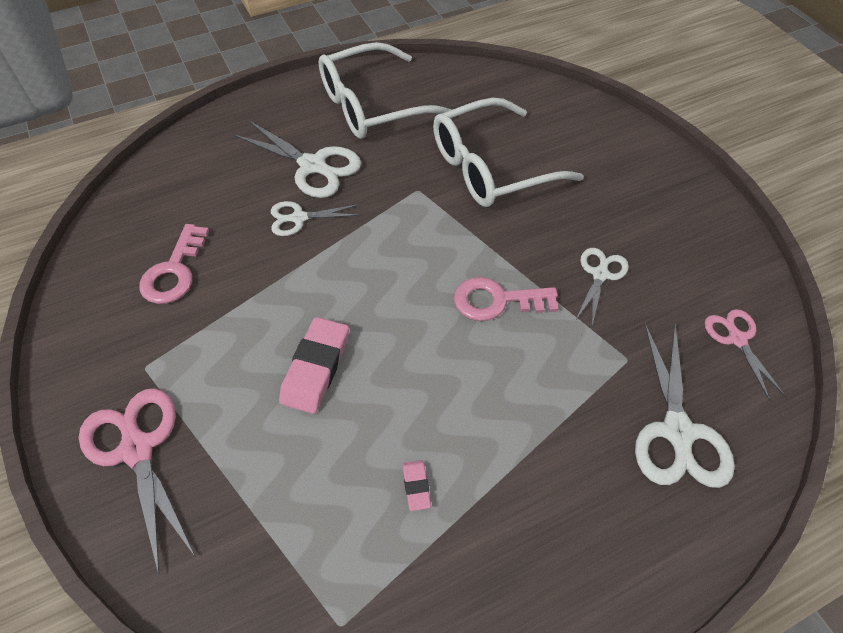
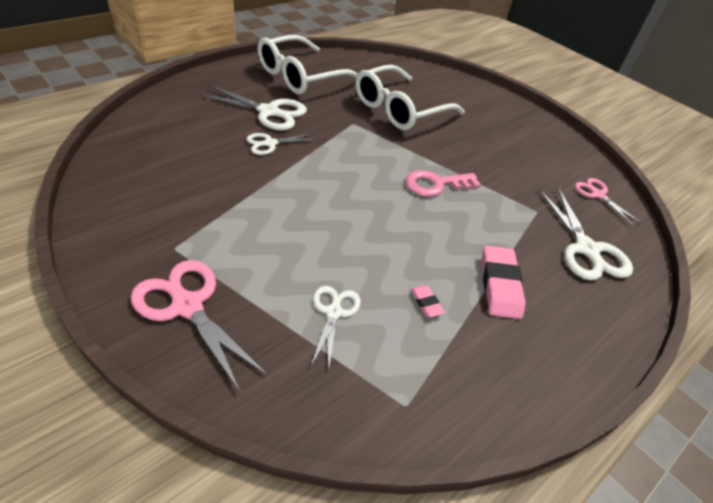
camera: 20 degrees left, 10 degrees down
pink key [139,224,209,304] -> none
pink eraser [279,317,349,414] -> pink eraser moved to [482,246,526,319]
white scissors [575,248,629,326] -> white scissors moved to [311,286,361,366]

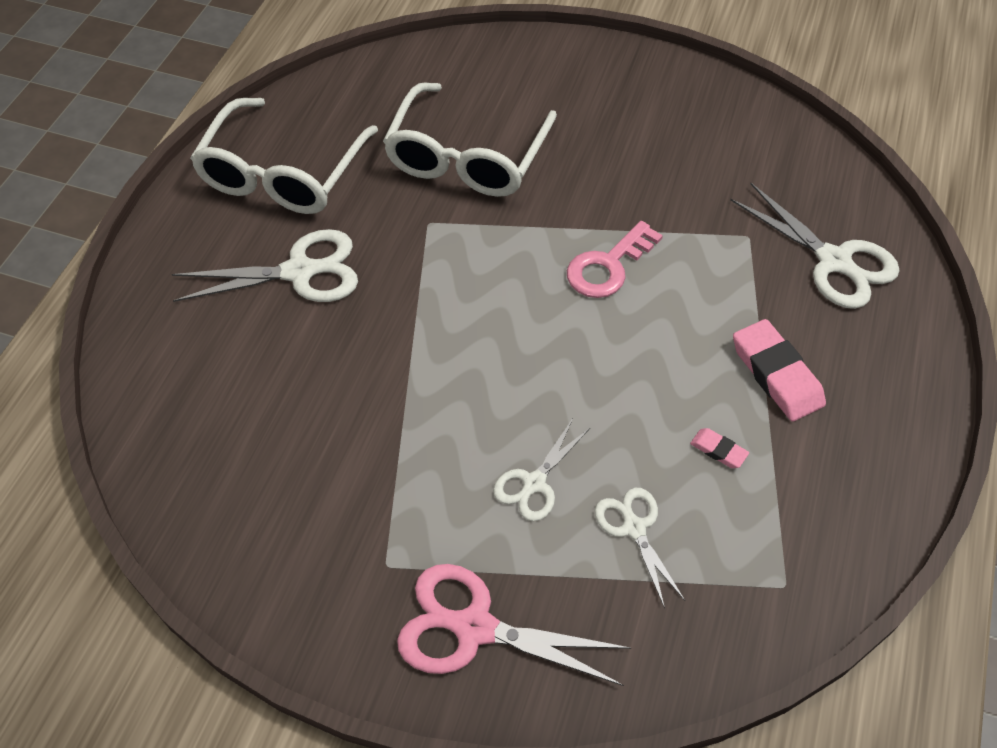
camera: 25 degrees left, 10 degrees up
white scissors [246,133,318,155] -> white scissors moved to [493,418,591,521]
pink scissors [575,178,641,226] -> none

